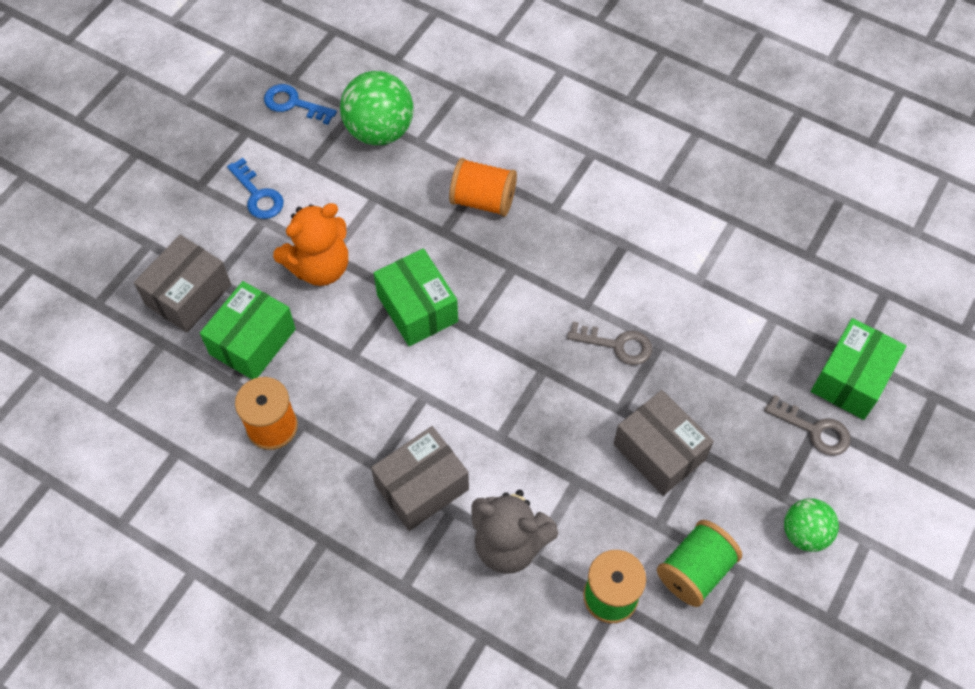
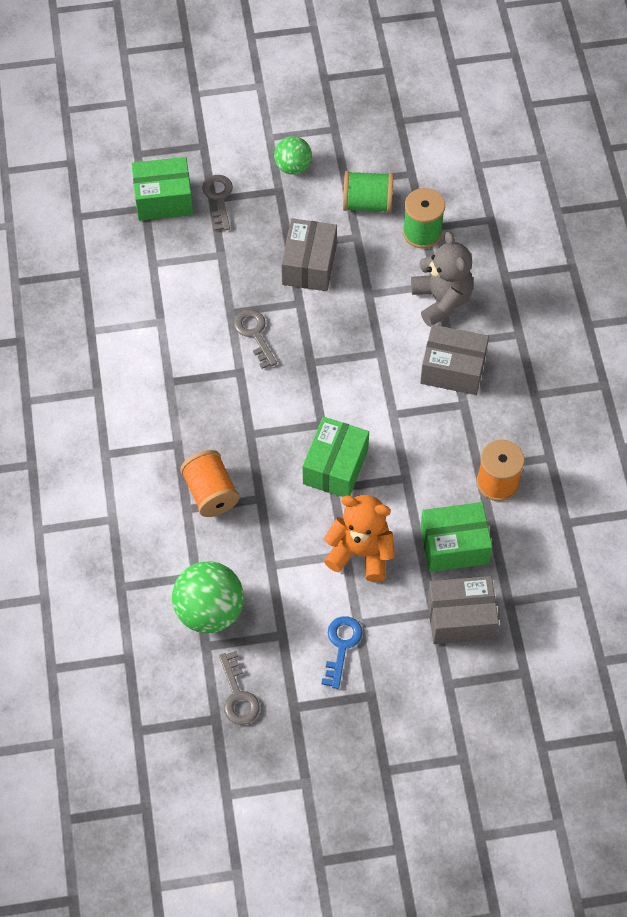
camera: 130 degrees left, 0 degrees up
blue key [264,84,337,125] -> grey key [219,651,260,725]

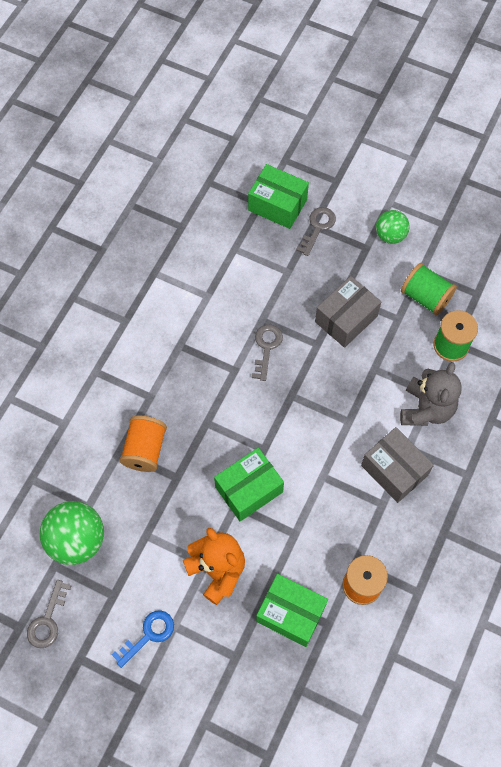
camera: 35 degrees right, 5 degrees up
grey box [427,576,499,644] -> none

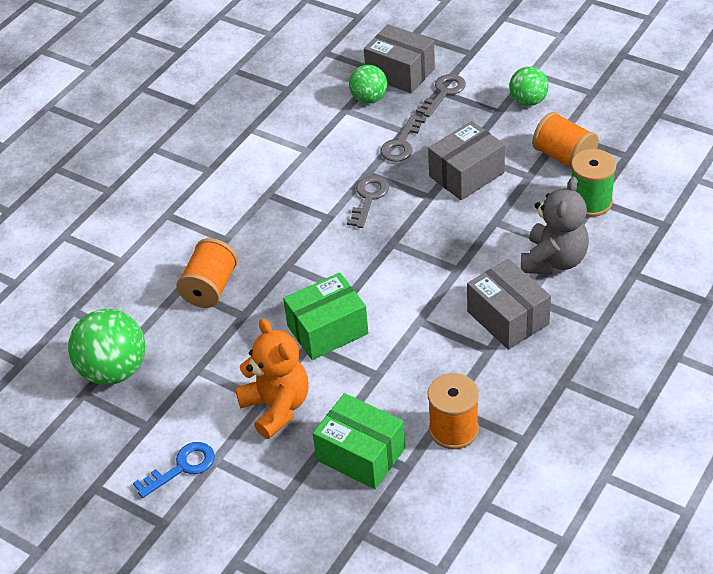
camera: 10 degrees right, 20 degrees down
grey key [27,580,72,648] -> grey key moved to [381,114,426,162]
green box [248,164,309,229] -> grey box [364,24,435,93]
green spool [401,263,457,315] -> orange spool [532,112,599,169]
none -> green ball [349,65,388,104]

